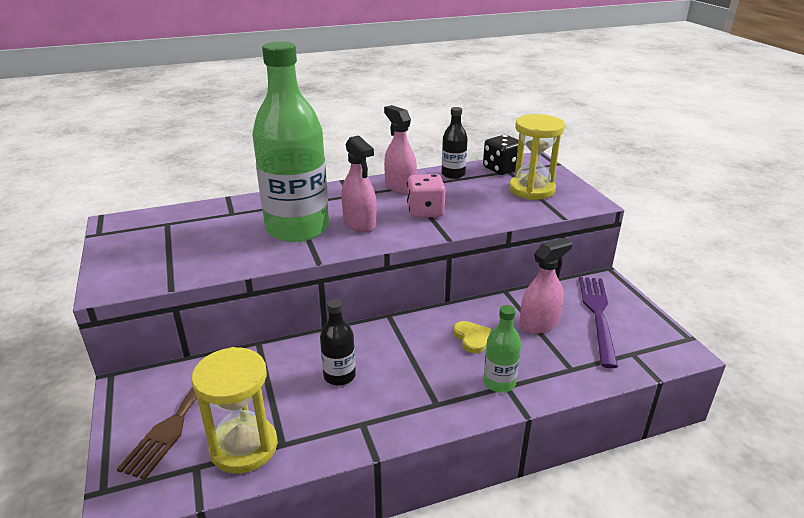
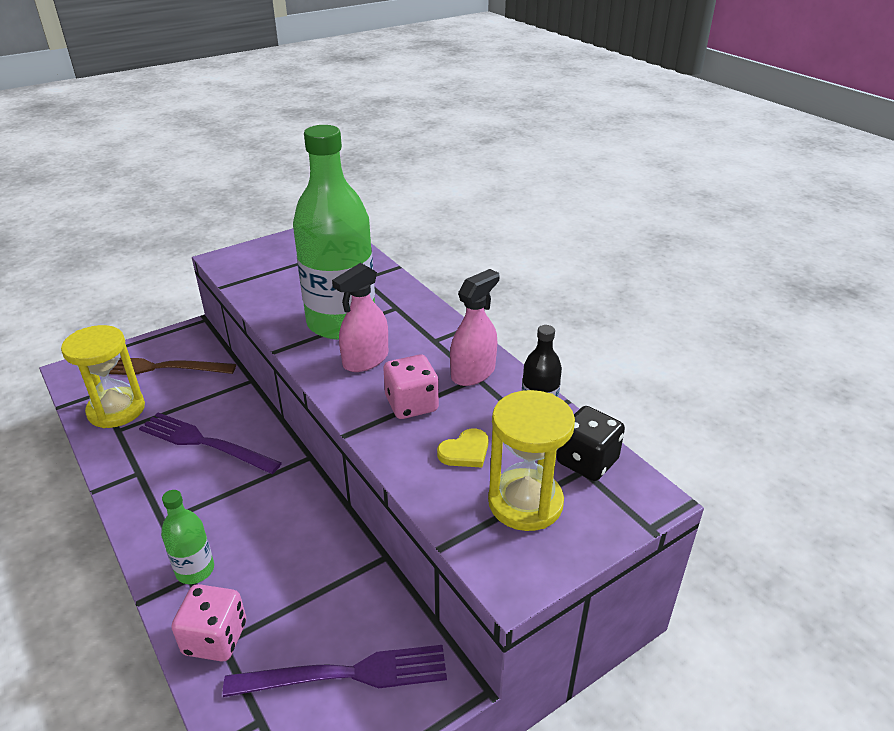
camera: 75 degrees right, 5 degrees up
black bottle [320,299,356,386] -> purple fork [139,413,282,474]
yellow heart [453,321,491,353] -> yellow heart moved to [437,428,489,467]
pink spray bottle [519,238,572,334] -> none
none -> pink dice [171,584,246,662]

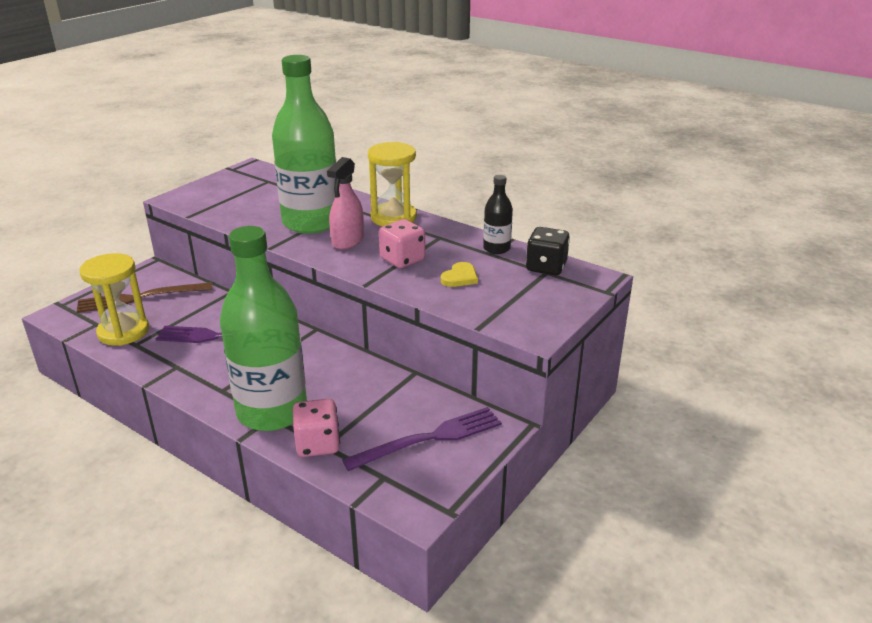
camera: 20 degrees left, 5 degrees down
green bottle [161,490,214,584] -> green bottle [220,226,307,431], size x2.24
pink spray bottle [450,269,499,386] -> none
yellow hourglass [488,390,575,531] -> yellow hourglass moved to [368,142,417,226]

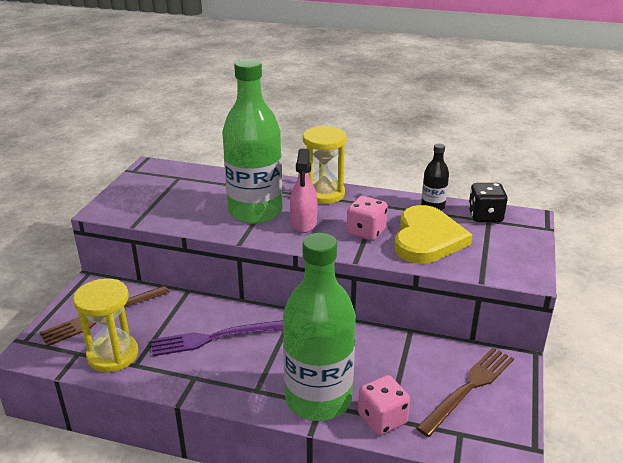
camera: 20 degrees left, 0 degrees up
purple fork [342,407,502,471] -> brown fork [416,348,514,437]
yellow heart [441,262,478,287] -> yellow heart [394,205,472,264], size x2.35

